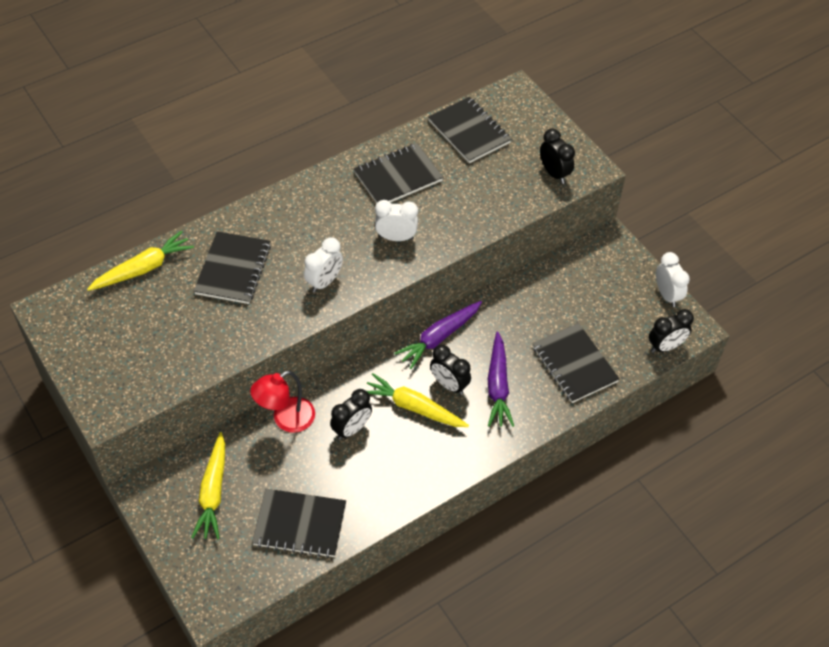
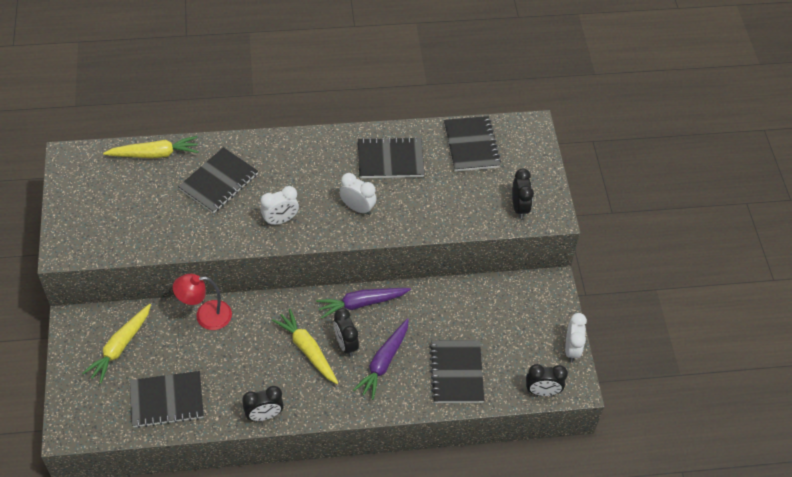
camera: 25 degrees right, 0 degrees up
black notebook [252,489,346,558] -> black notebook turned 45 degrees counterclockwise [130,371,204,428]
black clock [330,389,372,440] -> black clock moved to [242,386,284,421]

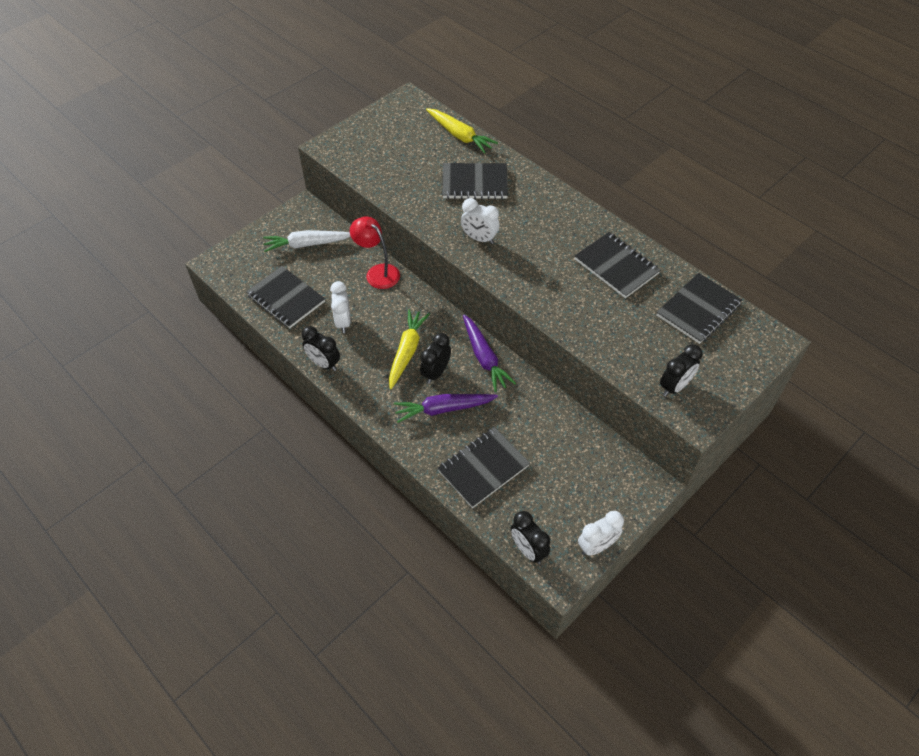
camera: 55 degrees right, 0 degrees up
yellow carrot [82,304,151,384] -> white carrot [263,230,350,252]
purple carrot [316,288,411,319] -> purple carrot turned 150 degrees counterclockwise [463,315,516,392]
white clock [340,173,376,215] -> white clock moved to [330,281,351,333]

